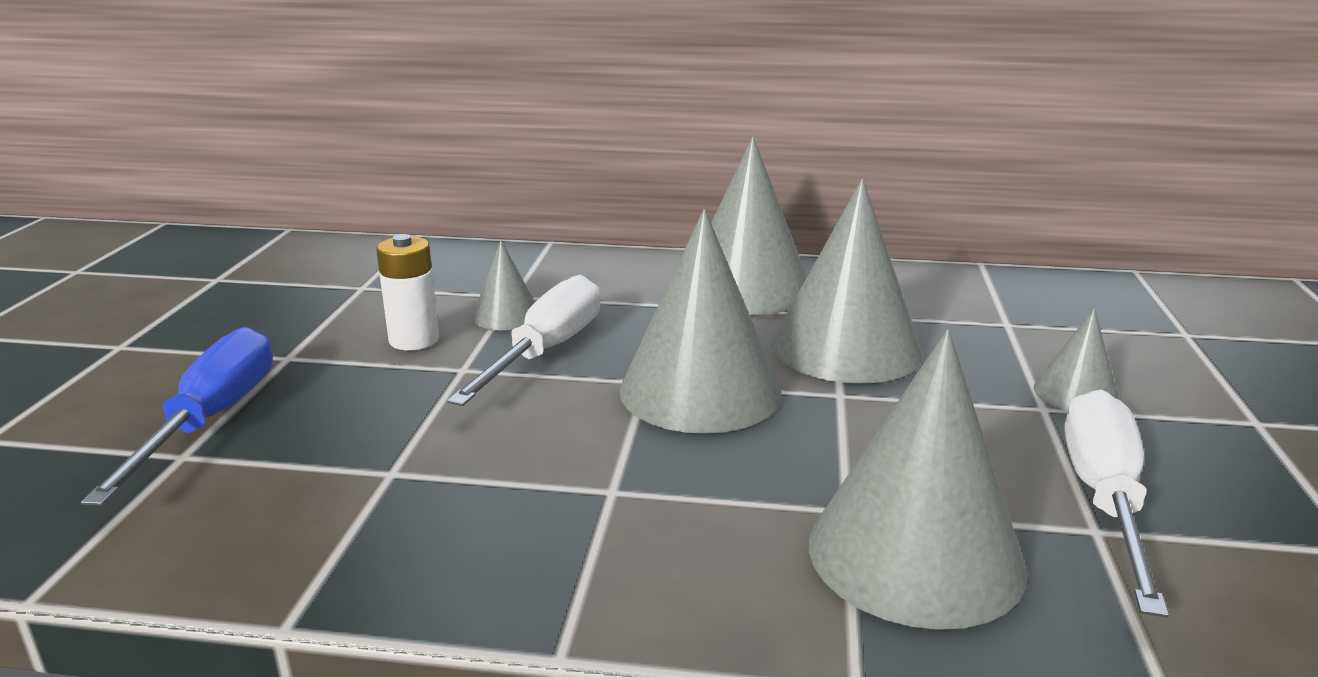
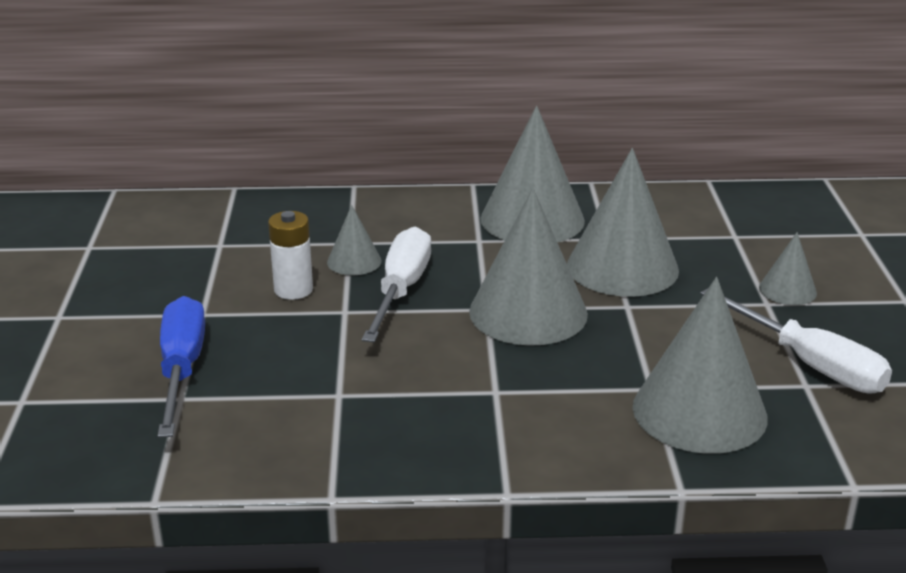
camera: 10 degrees left, 5 degrees up
white screwdriver [1064,389,1169,618] -> white screwdriver turned 135 degrees clockwise [700,288,892,393]

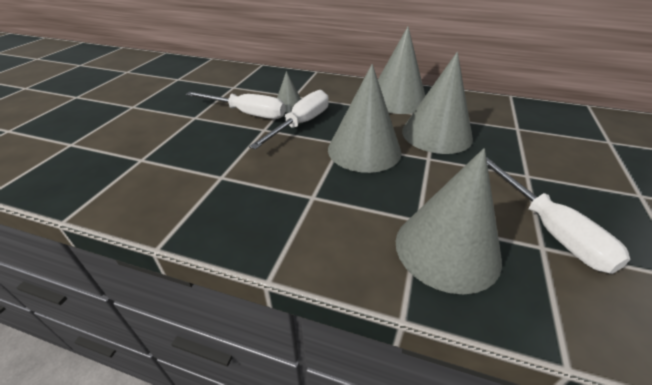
camera: 20 degrees right, 10 degrees up
blue screwdriver [158,296,205,438] -> none
white battery [268,211,313,300] -> white screwdriver [186,92,286,119]
grey cone [759,232,817,305] -> none

